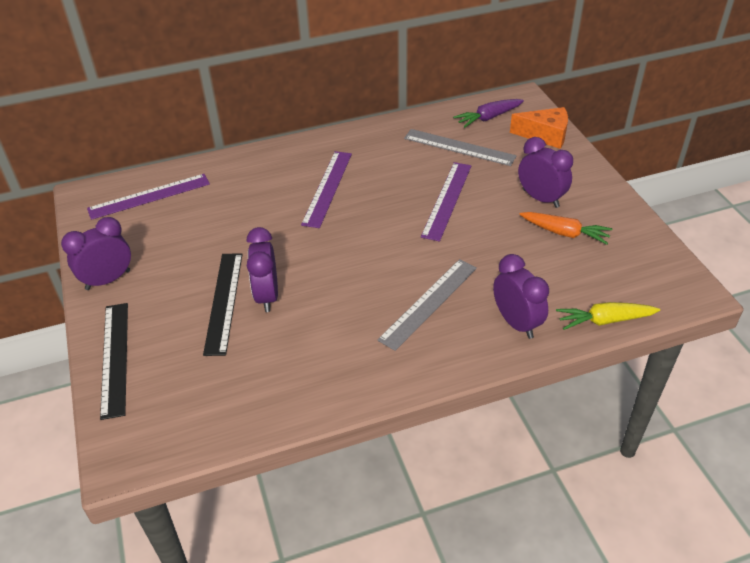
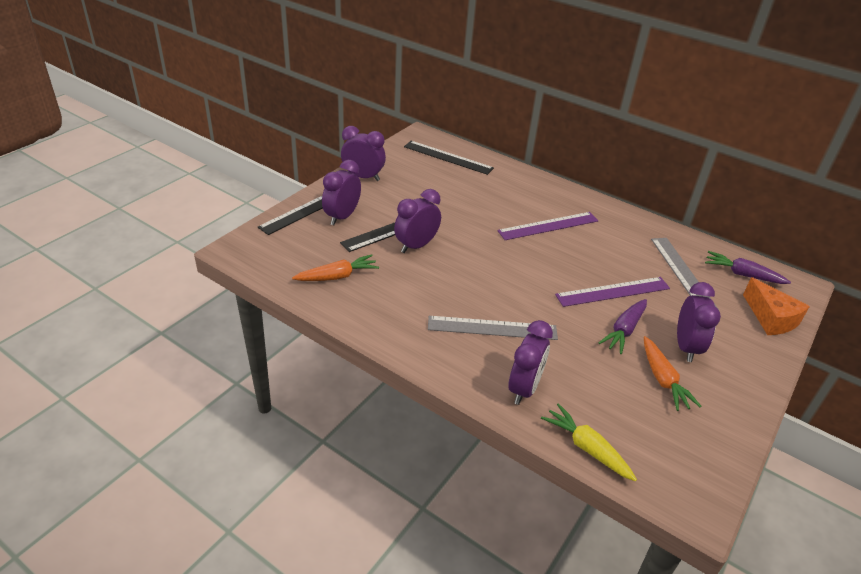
camera: 50 degrees right, 5 degrees down
purple ruler [87,174,210,220] -> black ruler [404,141,494,175]
none -> orange carrot [292,254,379,281]
none -> purple clock [322,160,361,225]
none -> purple carrot [598,299,647,354]

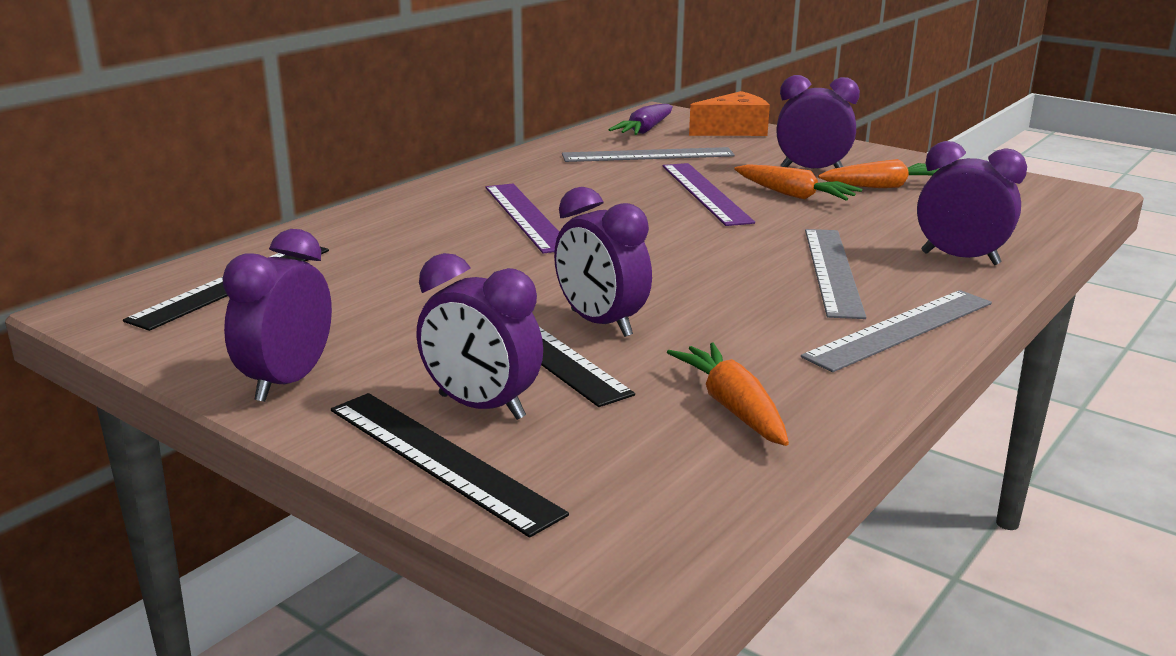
camera: 85 degrees left, 15 degrees down
yellow carrot [541,403,637,481] -> none
purple carrot [598,299,647,354] -> orange carrot [734,164,862,201]
none -> grey ruler [801,290,992,372]

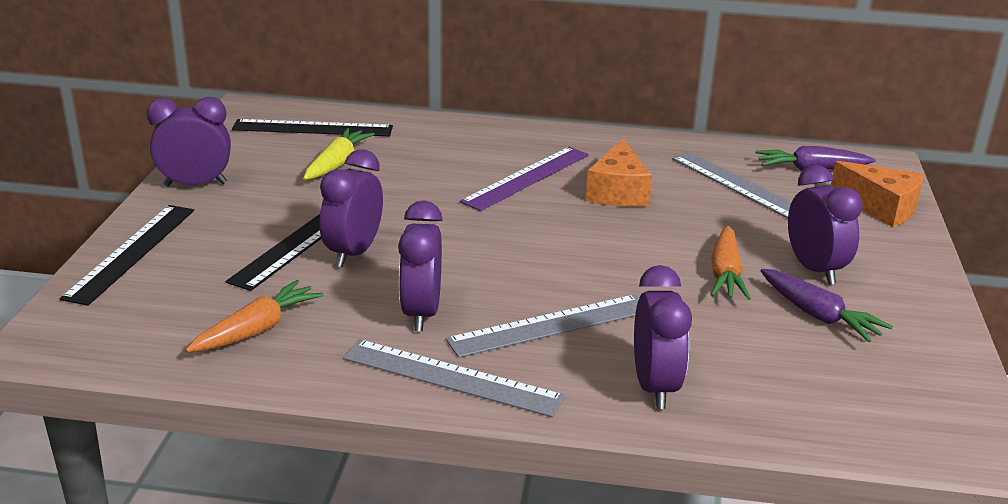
camera: 60 degrees right, 5 degrees up
purple clock [417,253,543,420] -> purple clock moved to [398,201,443,331]
purple ruler [663,163,755,226] -> none
orange carrot [818,159,939,188] -> purple carrot [760,269,893,342]
none -> yellow carrot [303,128,375,180]
none -> orange cheese [585,139,652,207]

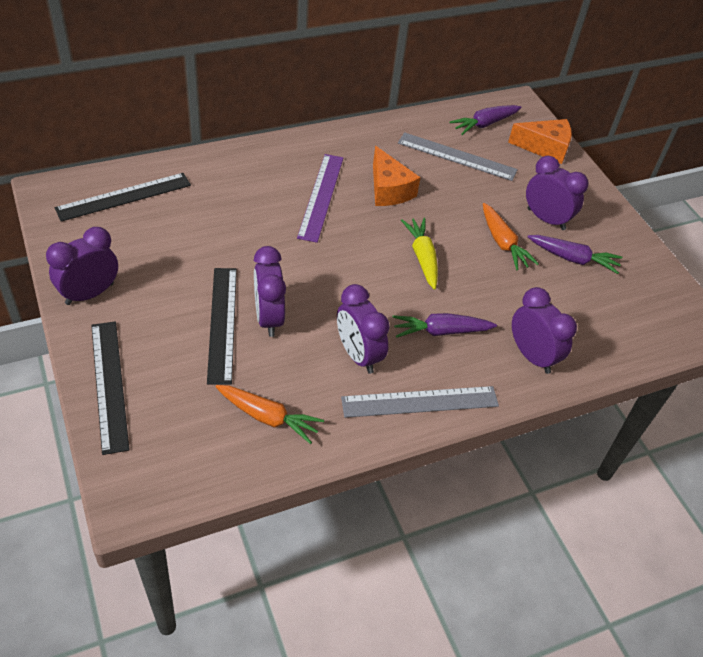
camera: 35 degrees left, 20 degrees up
orange carrot [186,280,323,352] -> orange carrot turned 105 degrees clockwise [216,385,324,444]
yellow carrot [303,128,375,180] -> yellow carrot moved to [401,218,438,290]
grey ruler [446,294,639,358] -> purple carrot [393,313,497,338]

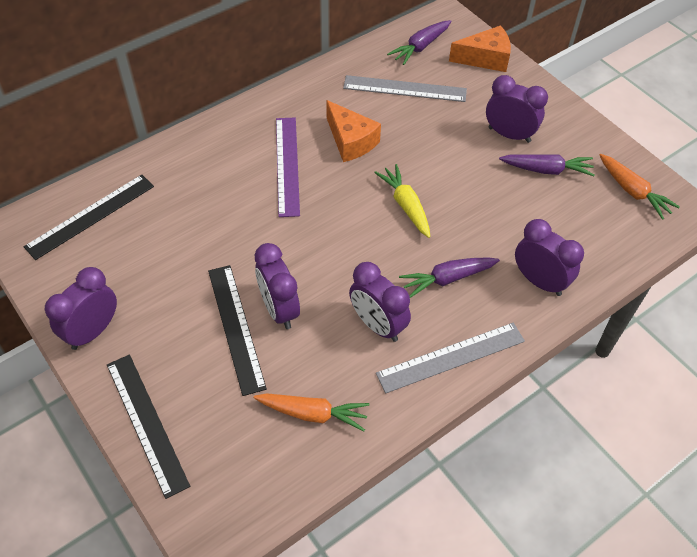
camera: 10 degrees left, 5 degrees up
orange carrot [483,203,539,271] -> orange carrot moved to [599,154,680,220]

